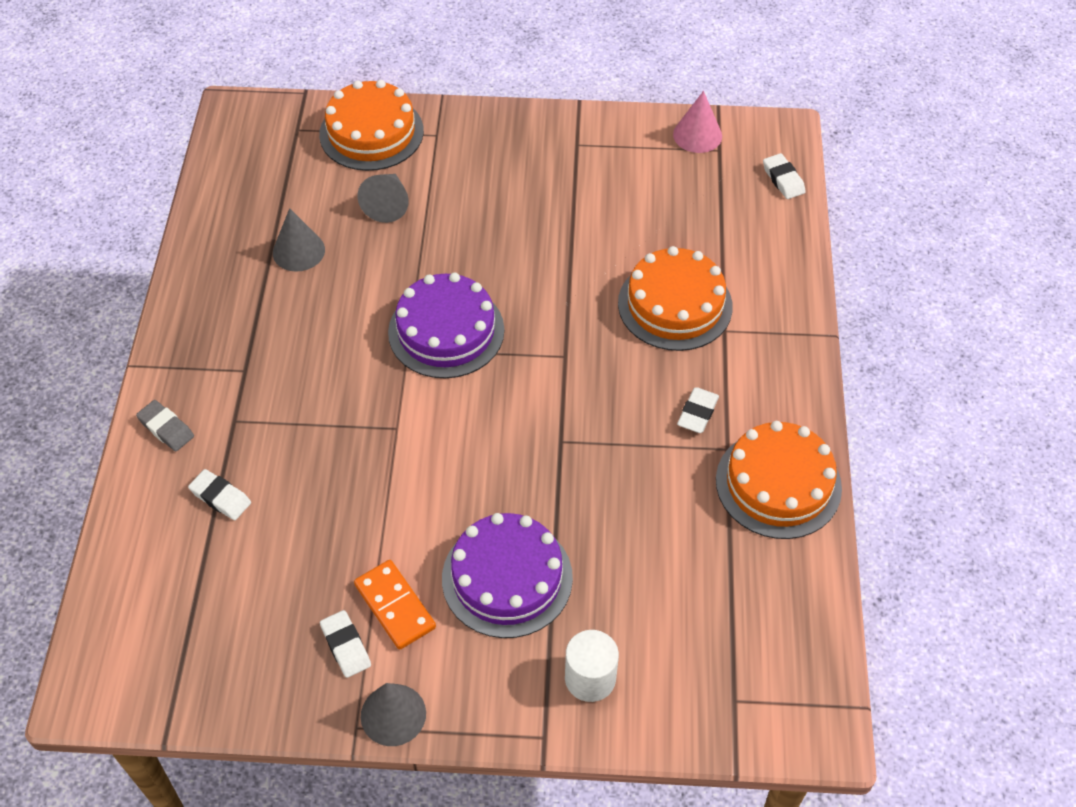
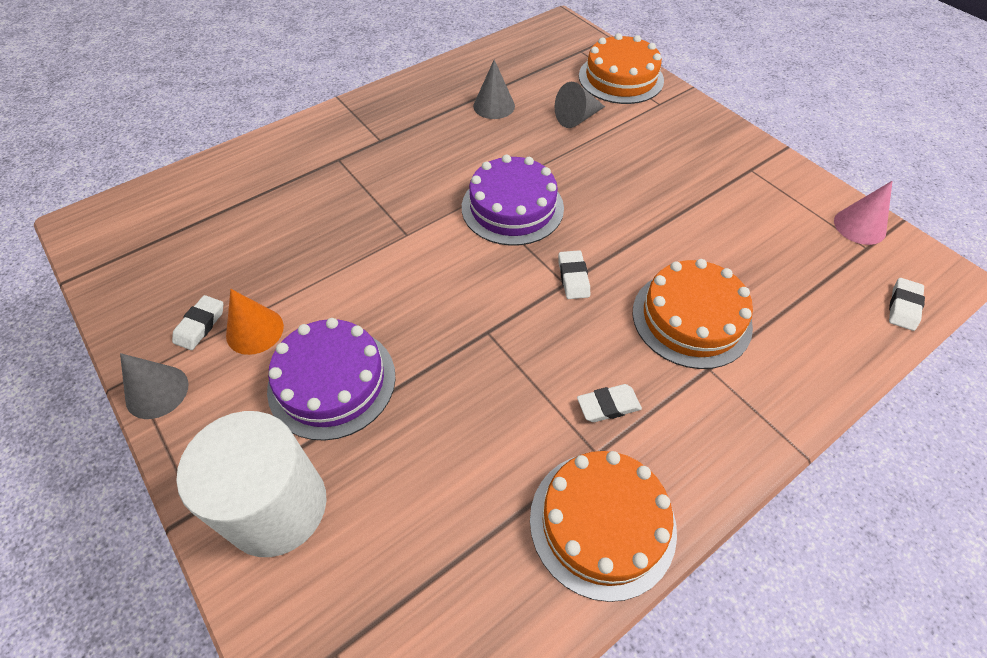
camera: 50 degrees right, 0 degrees up
grey eraser [136,400,194,451] -> none
white eraser [188,469,251,520] -> white eraser moved to [558,250,590,299]
orange domino [354,560,436,650] -> orange cone [226,289,284,355]
white cylinder [565,630,619,702] -> white cylinder [176,411,327,557], size x1.85

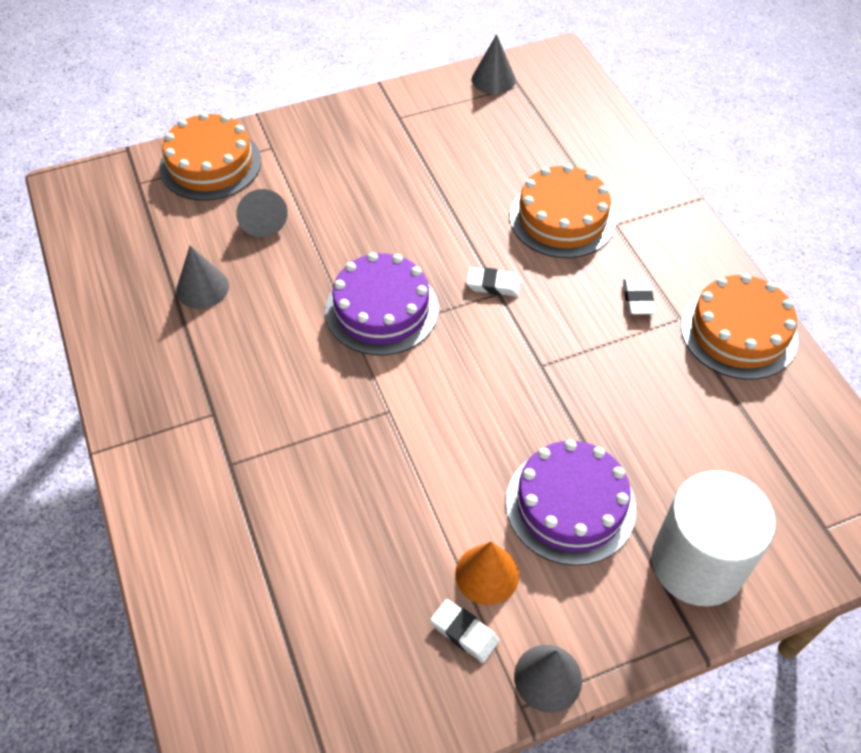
camera: 75 degrees left, 0 degrees up
pink cone [834,181,892,245] -> grey cone [472,34,516,94]
white eraser [889,278,925,331] -> none

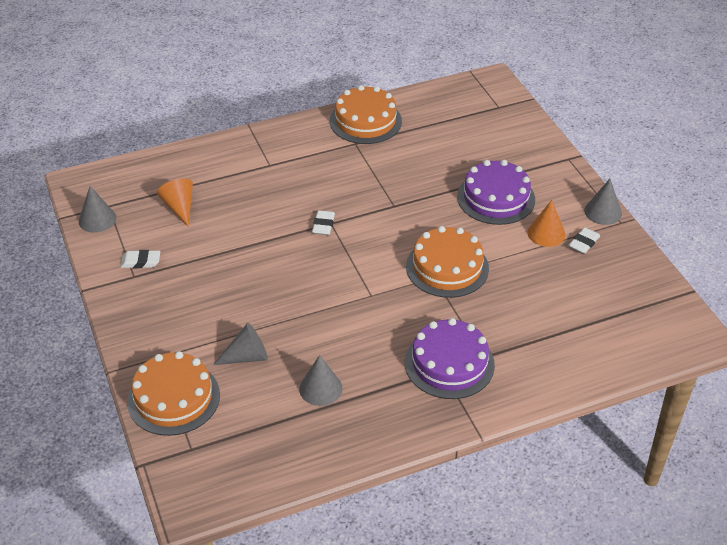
camera: 90 degrees left, 10 degrees down
purple cake [325,252,439,356] -> purple cake moved to [405,318,495,399]
orange cake [510,164,616,258] -> orange cake moved to [406,226,489,298]
white eraser [623,278,655,315] -> white eraser moved to [120,250,160,268]
white cylinder [651,470,776,606] -> none
none -> orange cone [157,179,193,227]

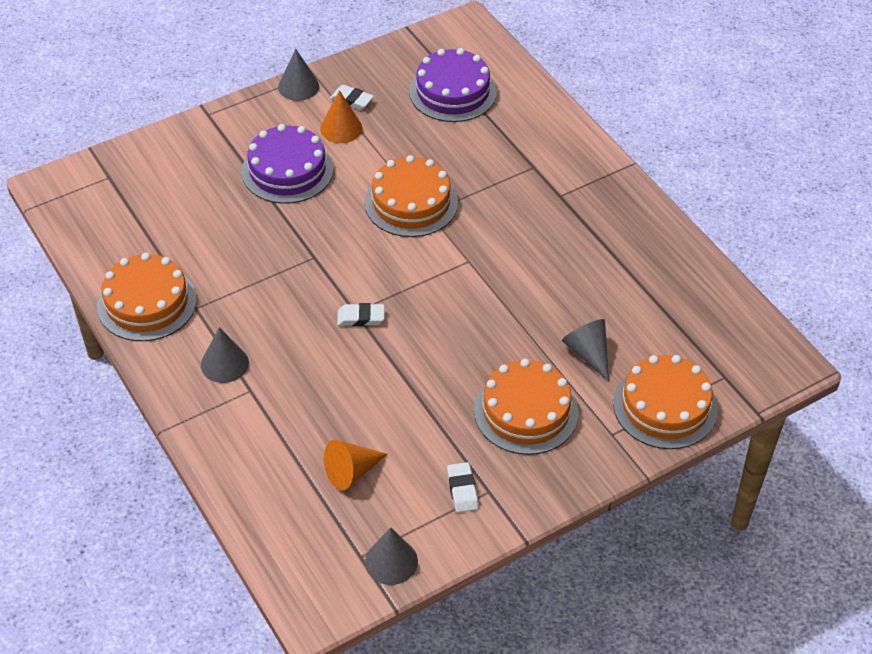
camera: 100 degrees left, 5 degrees up
grey cone [299,355,342,406] -> grey cone moved to [201,327,249,383]
purple cake [405,318,495,399] -> purple cake moved to [409,48,497,122]
none -> orange cake [474,359,578,455]

